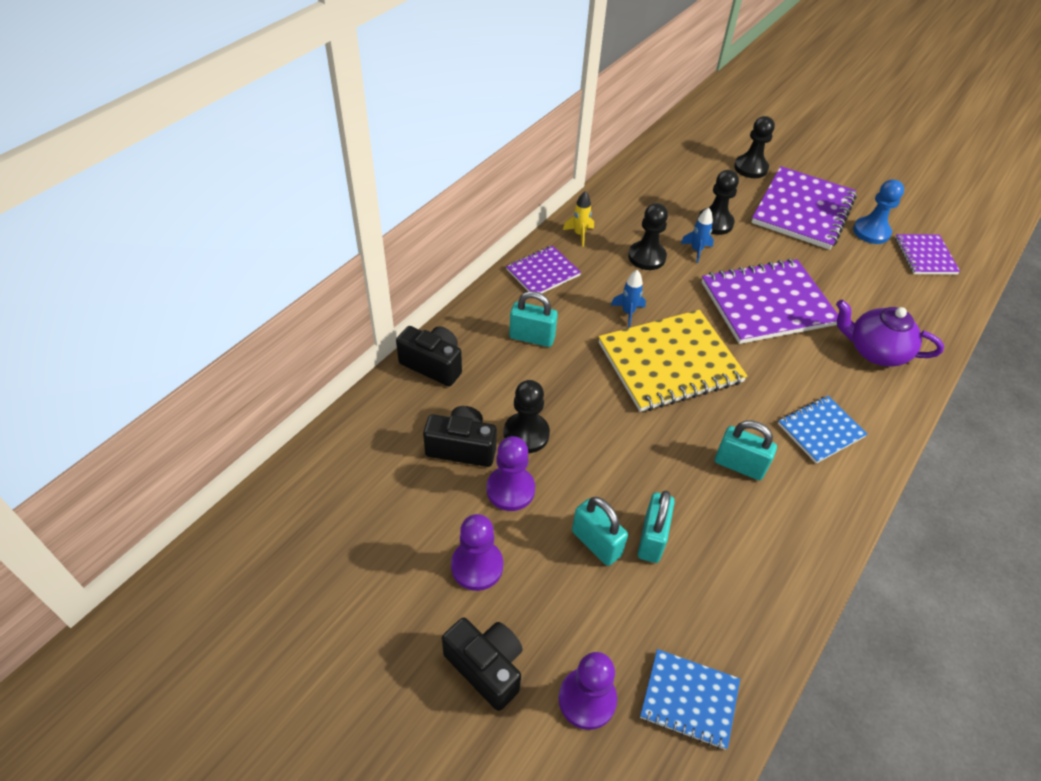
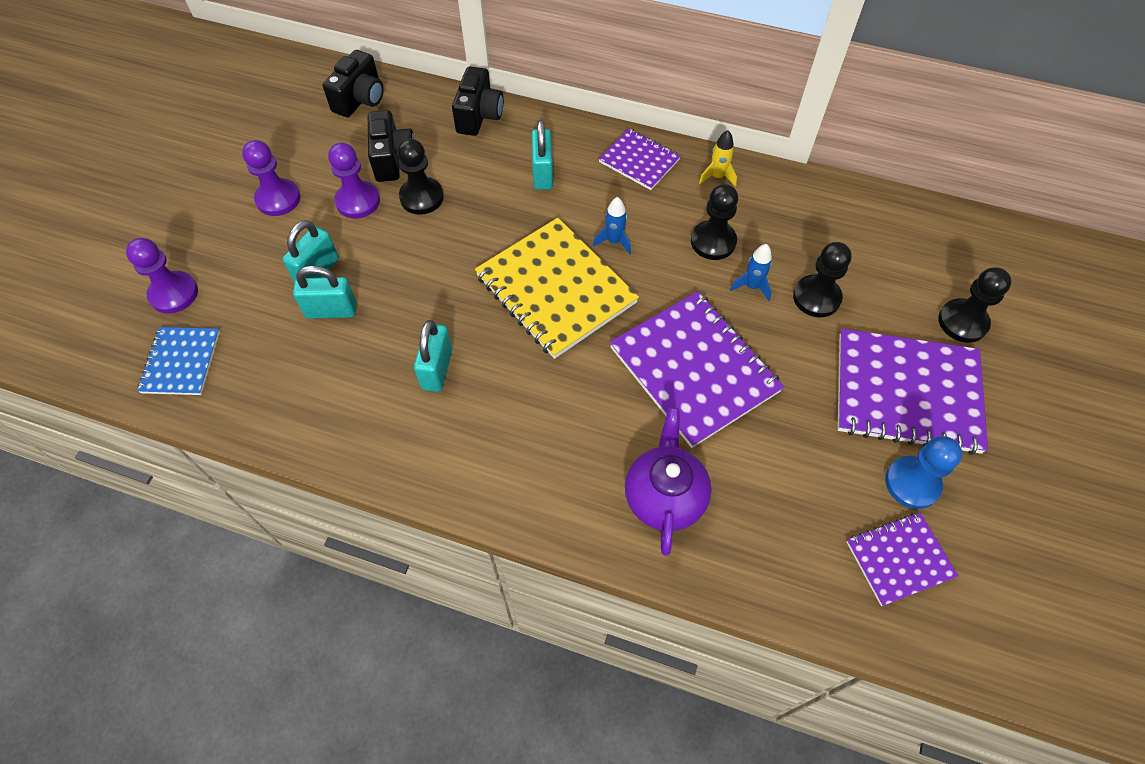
camera: 75 degrees right, 10 degrees up
black camera [442,617,523,711] -> black camera moved to [323,50,383,117]
blue notebook [778,396,868,464] -> none

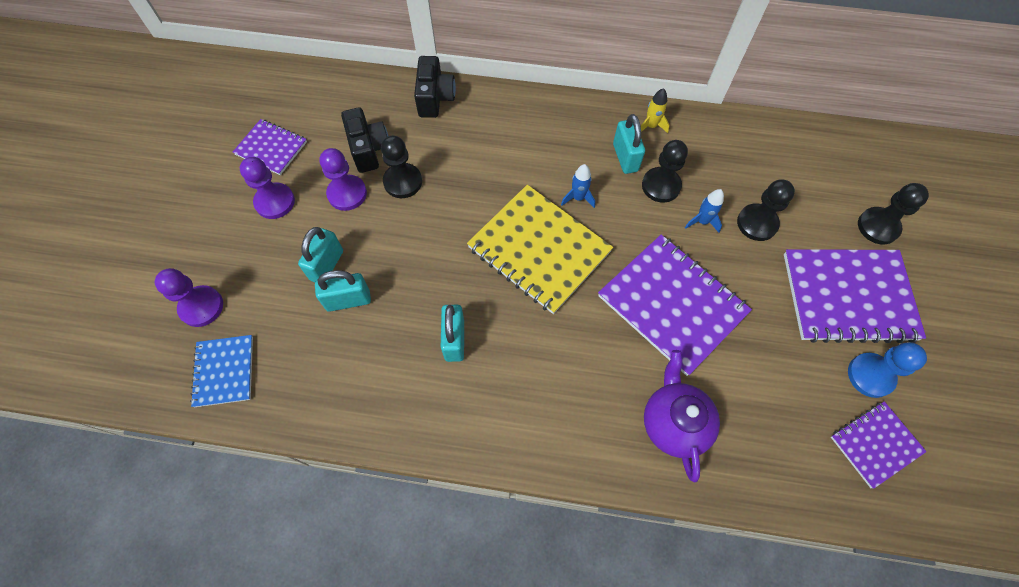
camera: 10 degrees left, 5 degrees up
black camera [323,50,383,117] -> none
turquoise padlock [531,120,553,190] -> turquoise padlock moved to [613,114,645,174]
purple notebook [599,128,681,190] -> purple notebook moved to [233,119,307,175]

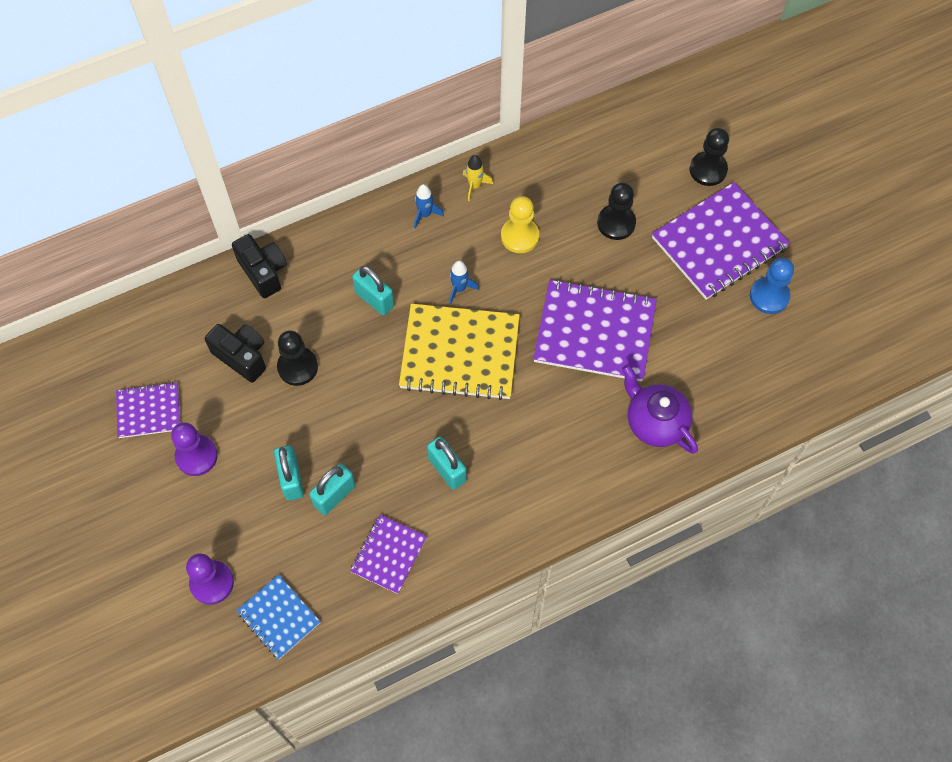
camera: 35 degrees left, 0 degrees up
purple pawn [319,148,367,211] -> none
turquoise padlock [613,114,645,174] -> turquoise padlock moved to [352,266,394,316]
black pawn [642,140,688,203] -> yellow pawn [501,196,539,253]
blue rocket [685,189,724,233] -> blue rocket moved to [414,184,444,229]
purple notebook [831,401,927,489] -> purple notebook moved to [350,515,427,594]

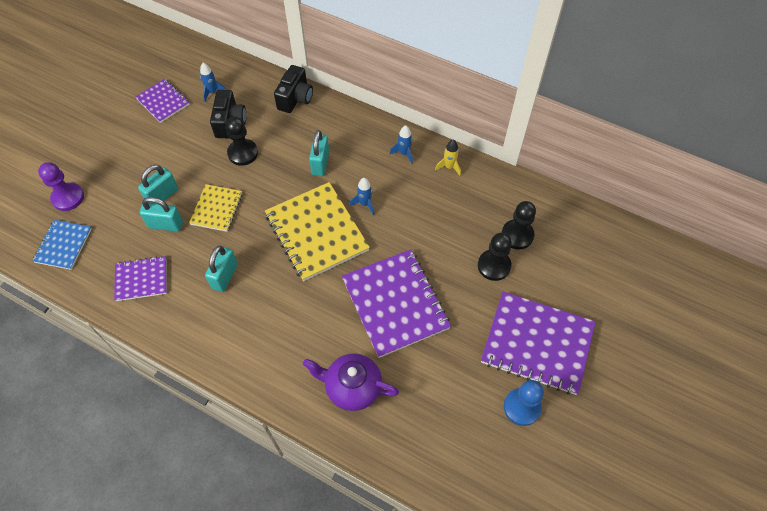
camera: 55 degrees right, 5 degrees down
purple pawn [171,422,218,476] -> none
yellow pawn [501,196,539,253] -> none
purple teapot [622,365,698,454] -> purple teapot turned 90 degrees counterclockwise [303,353,399,411]
black pawn [690,128,729,186] -> black pawn moved to [501,201,536,249]
none -> yellow notebook [189,184,242,232]
none -> blue rocket [200,63,226,102]

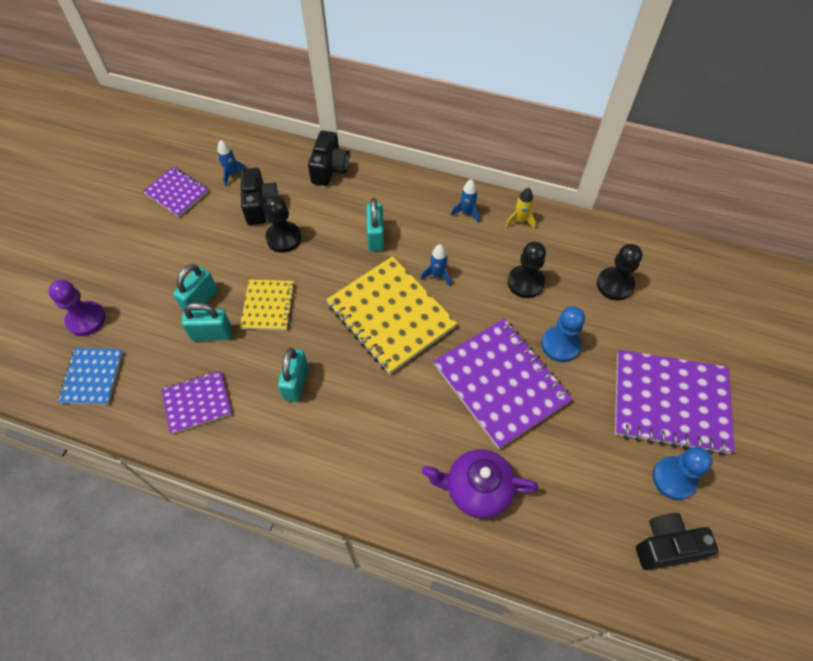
camera: 10 degrees left, 0 degrees up
black pawn [478,233,512,281] -> black pawn moved to [508,242,546,298]
none -> blue pawn [542,306,585,362]
none -> black camera [636,513,718,570]

